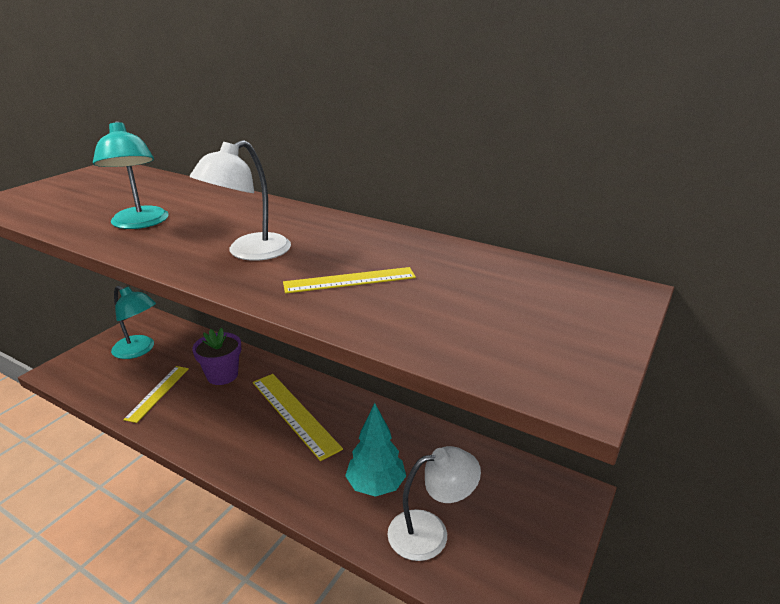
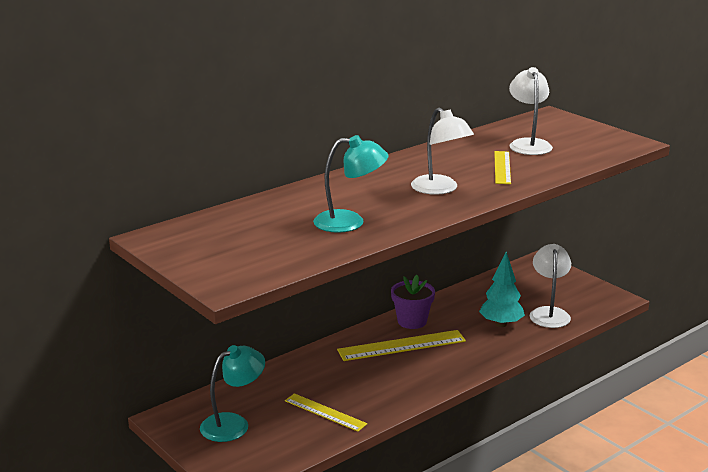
camera: 70 degrees left, 5 degrees down
purple flower pot [192,328,241,385] -> purple flower pot moved to [391,275,435,329]
none -> white lamp [509,67,553,155]

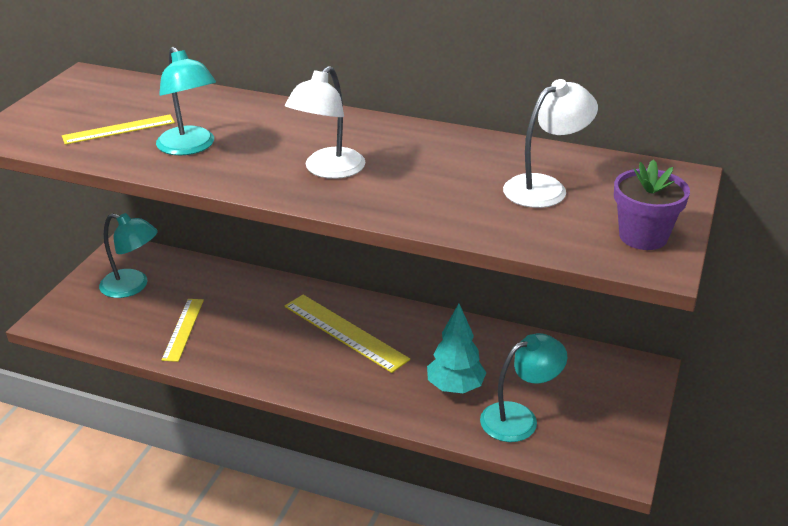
camera: 60 degrees right, 10 degrees up
purple flower pot [391,275,435,329] -> purple flower pot moved to [614,159,690,250]
yellow ruler [494,151,511,184] -> yellow ruler moved to [62,114,175,145]
white lamp [530,244,571,328] -> turquoise lamp [480,333,567,442]

